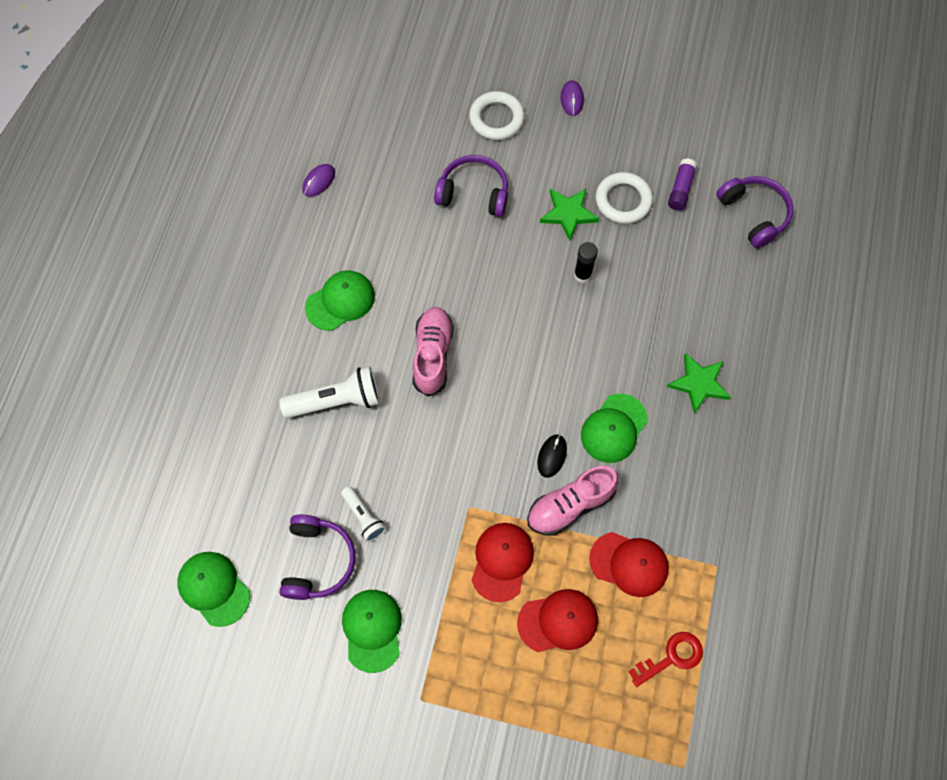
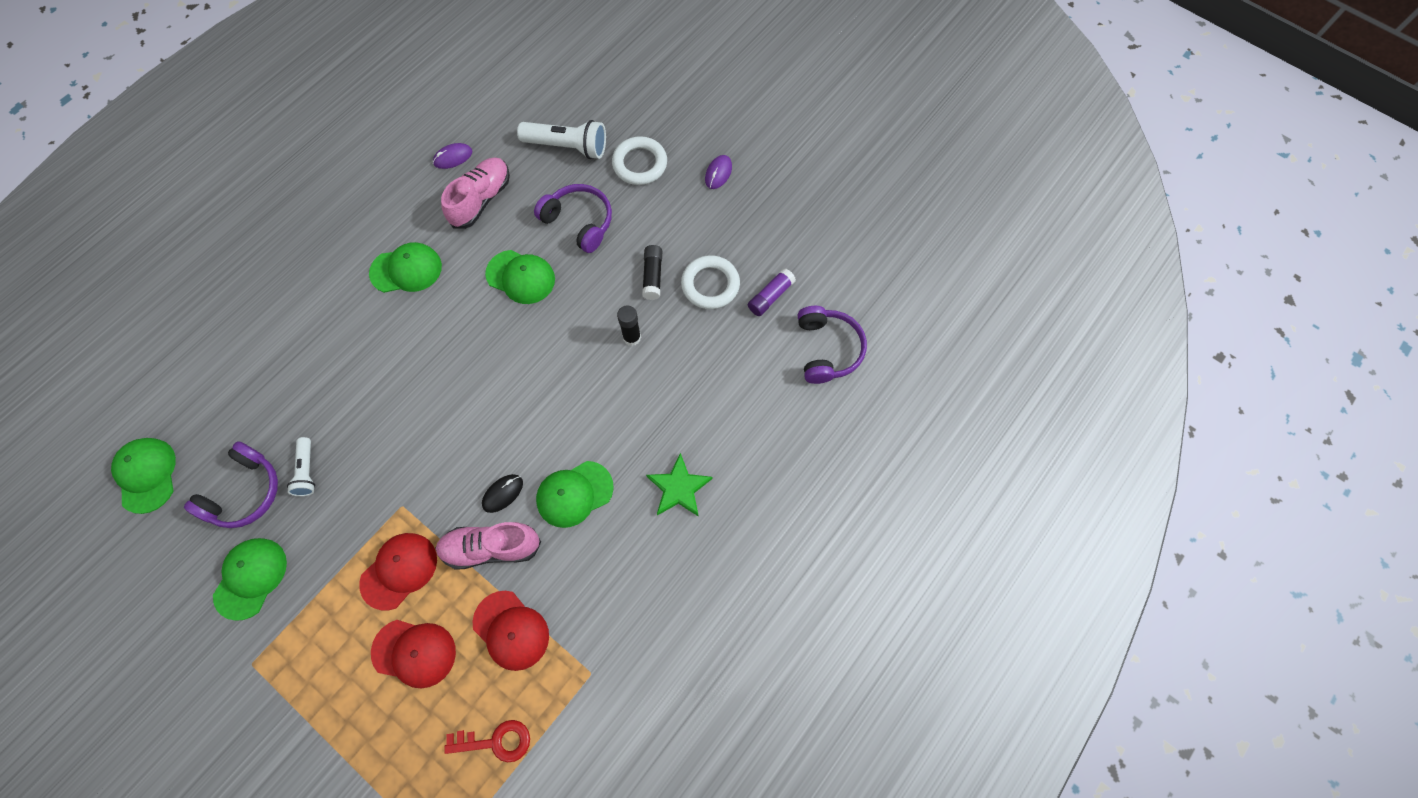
camera: 25 degrees right, 0 degrees up
white flashlight [279,366,380,418] -> white flashlight moved to [517,120,606,159]
pink shoe [413,307,454,397] -> pink shoe moved to [441,157,510,229]
green star [540,189,599,241] -> black glue stick [642,245,662,300]
none -> green cap [485,250,555,304]

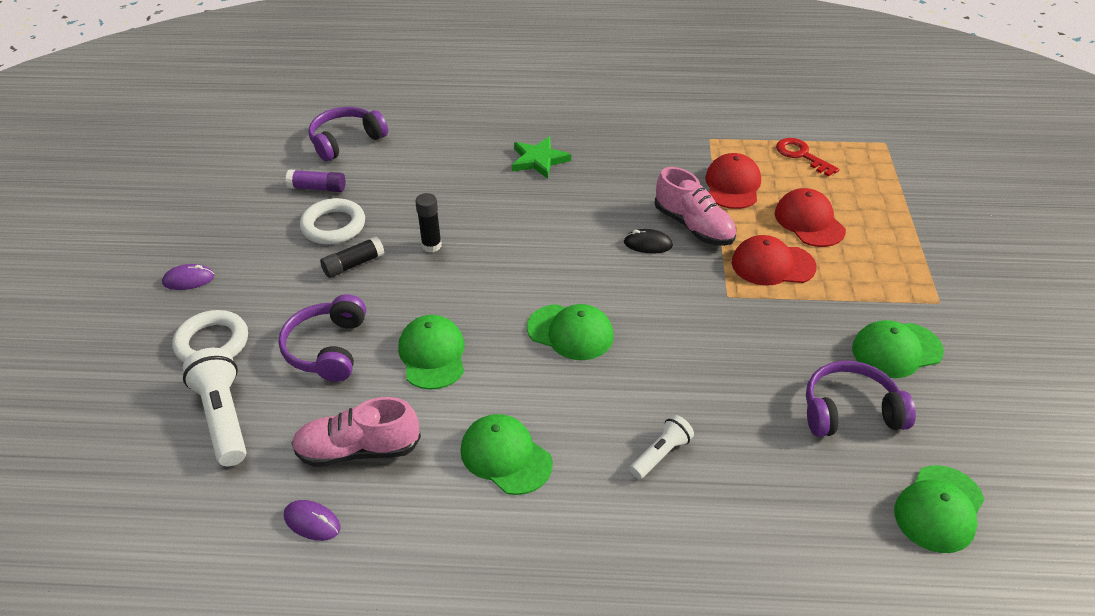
camera: 125 degrees left, 25 degrees down
white flashlight [287,437,315,496] -> white flashlight moved to [630,415,694,479]
green cap [536,461,614,528] -> green cap moved to [527,304,614,360]

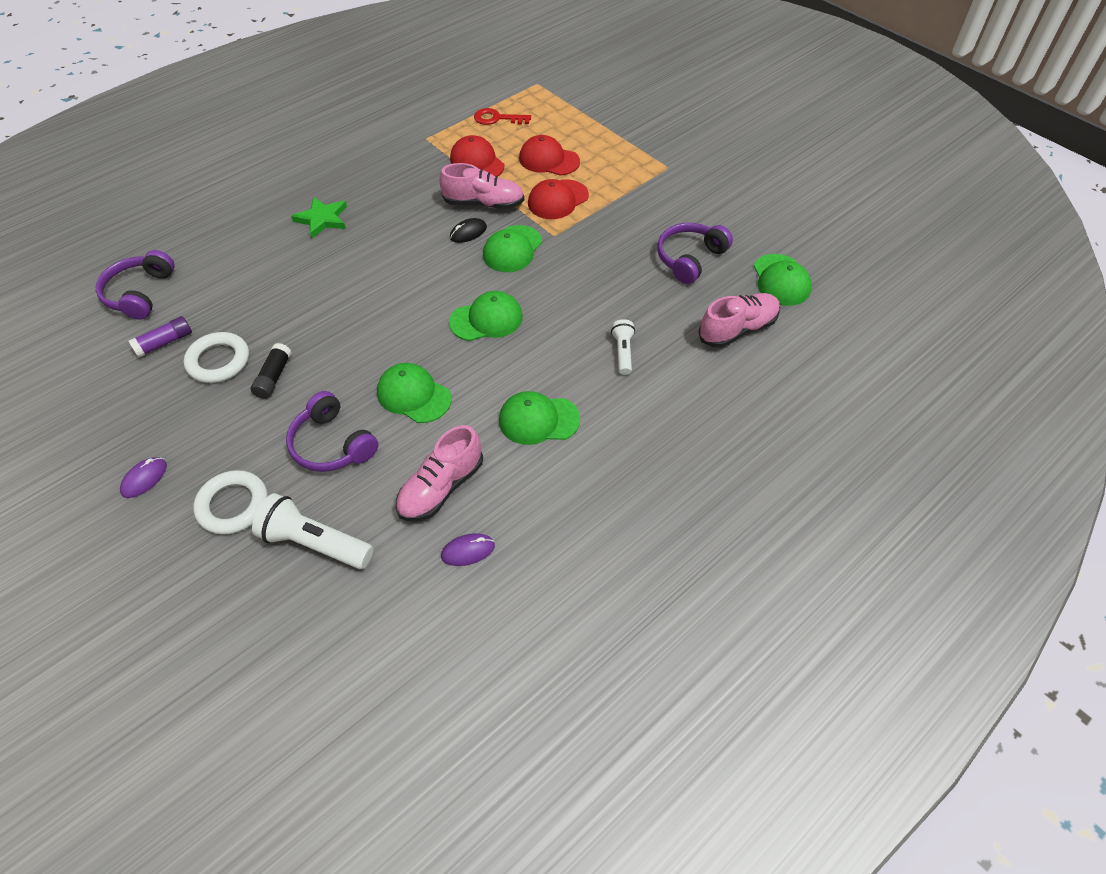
camera: 45 degrees left, 10 degrees up
black glue stick [415,193,442,252] -> none
green cap [852,320,944,378] -> green cap moved to [483,225,542,272]
none -> pink shoe [699,293,780,348]

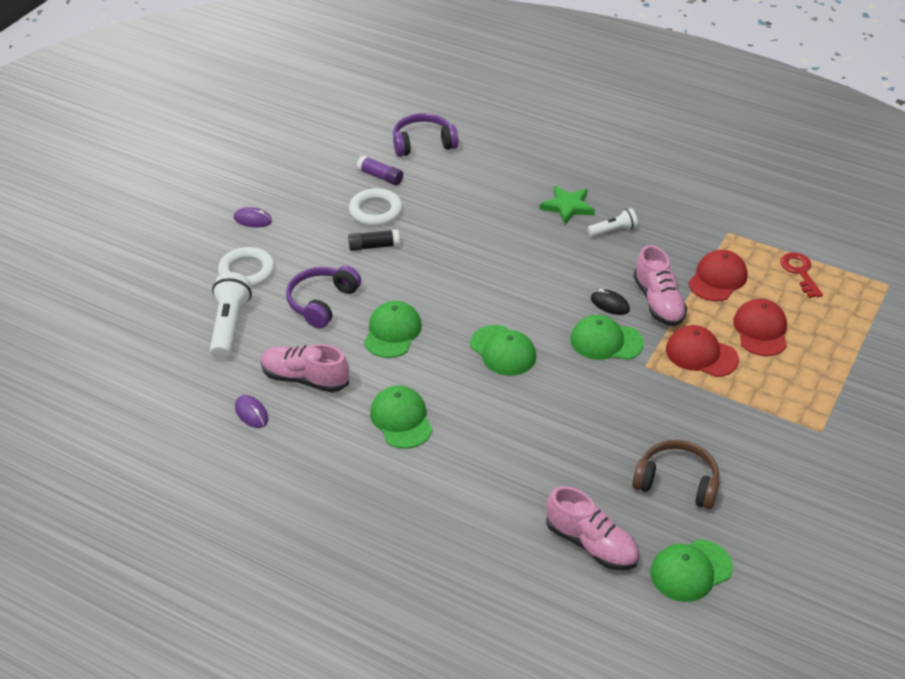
camera: 70 degrees right, 10 degrees down
white flashlight [611,319,635,375] -> white flashlight moved to [587,208,638,237]
purple headphones [657,223,733,284] -> brown headphones [632,440,719,509]

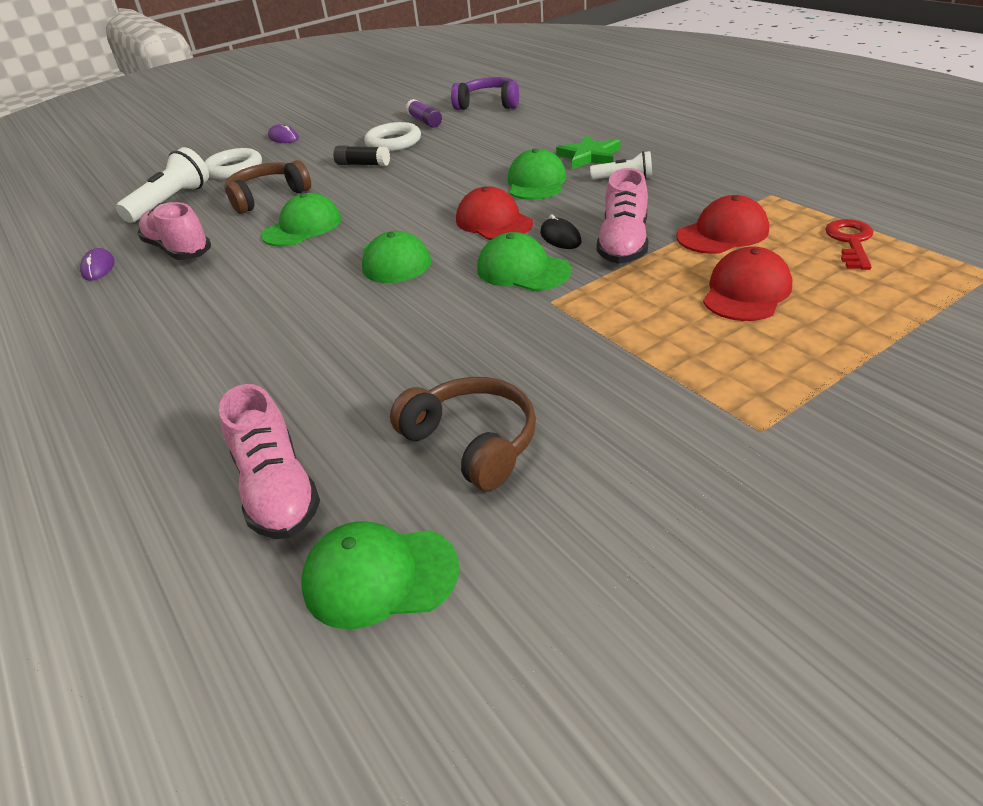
camera: 30 degrees right, 5 degrees down
purple headphones [286,266,361,328] -> brown headphones [224,160,311,214]
green cap [370,385,433,449] -> green cap moved to [508,148,567,200]
red cap [666,325,739,377] -> red cap moved to [456,186,533,240]

